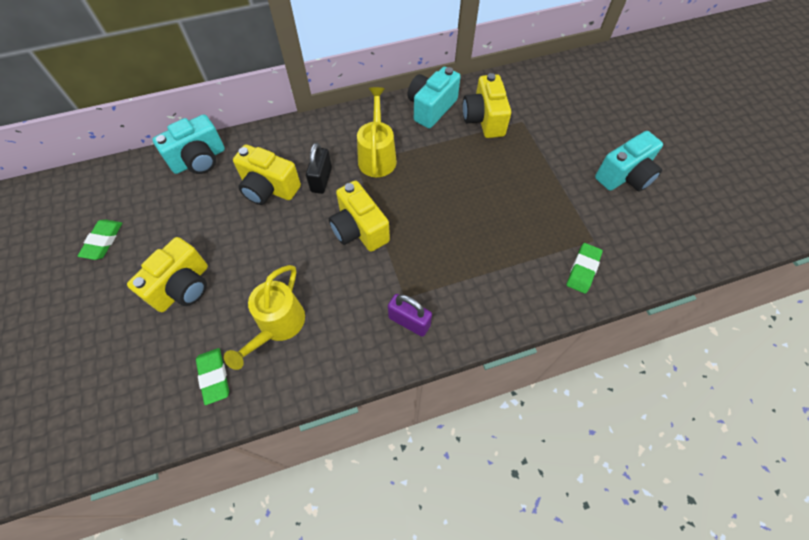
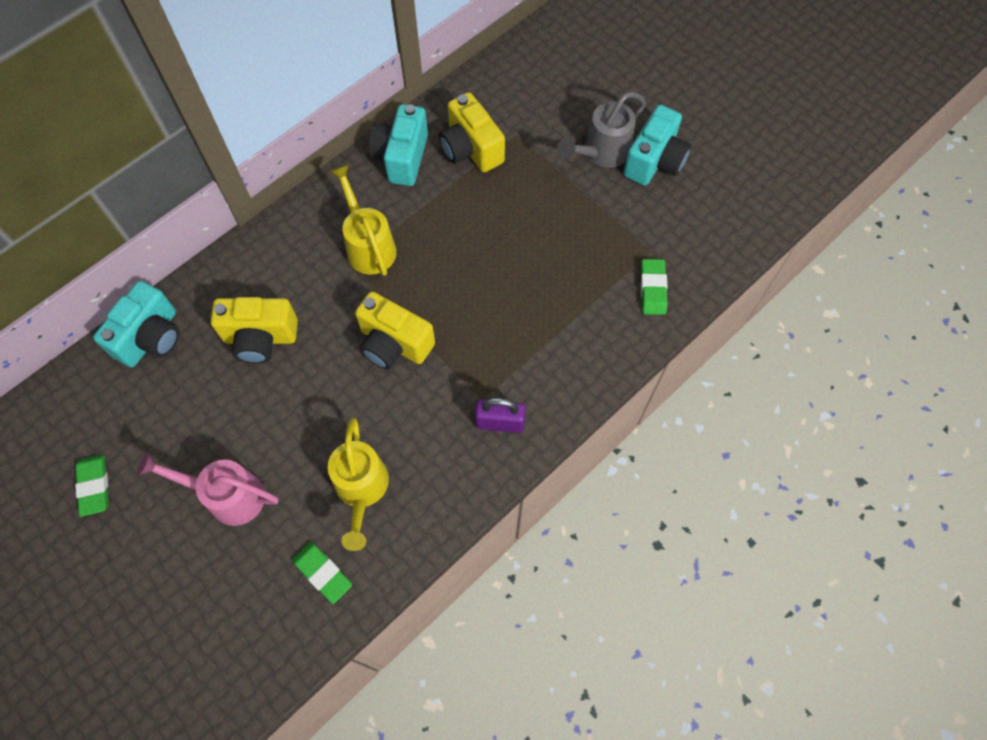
camera: 25 degrees left, 5 degrees up
yellow camera [127,237,208,312] -> pink watering can [137,453,279,526]
black padlock [306,143,332,194] -> none
none -> grey watering can [558,92,646,168]

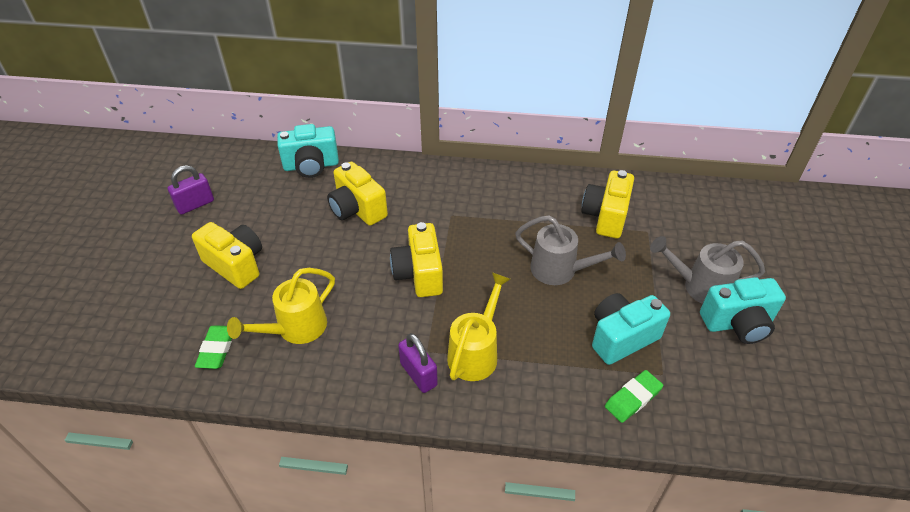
camera: 50 degrees right, 20 degrees down
green eraser [75,454,109,517] -> purple padlock [168,165,214,215]
pink watering can [137,453,279,526] -> yellow camera [192,222,262,289]
yellow watering can [329,164,397,276] -> yellow watering can moved to [447,272,510,381]
turquoise camera [368,104,428,186] -> turquoise camera moved to [592,293,670,365]
none -> grey watering can [515,215,626,285]

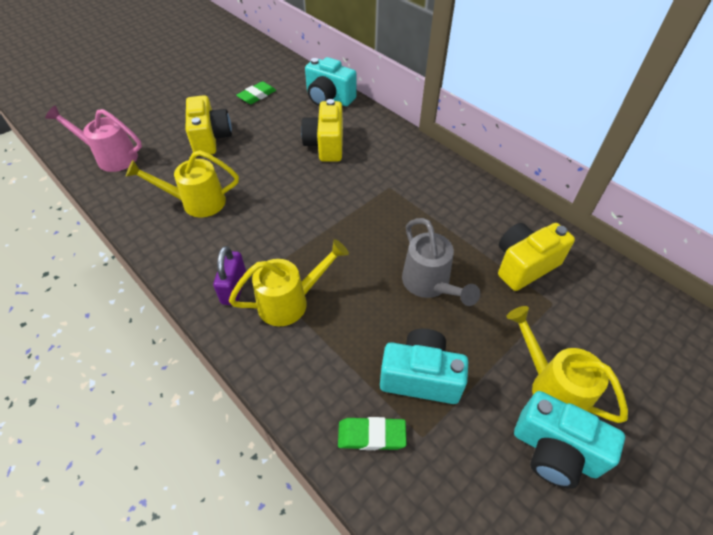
camera: 40 degrees right, 5 degrees up
purple padlock [168,165,214,215] -> none
green eraser [195,325,232,369] -> green eraser moved to [236,81,276,104]
yellow camera [390,222,443,297] -> none
grey watering can [650,236,765,304] -> yellow watering can [507,306,628,423]
none -> pink watering can [45,105,142,172]

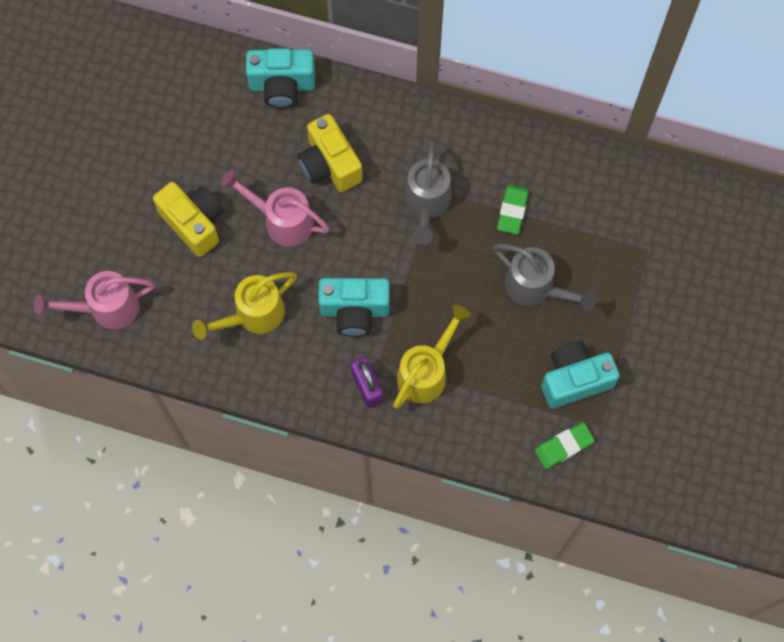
camera: 30 degrees left, 20 degrees up
green eraser [236,81,276,104] -> green eraser moved to [497,184,529,234]
yellow camera [498,223,575,291] -> none
yellow watering can [507,306,628,423] -> none
turquoise camera [514,391,625,489] -> turquoise camera moved to [318,278,390,337]
none -> pink watering can [221,170,330,247]
none -> grey watering can [404,141,452,245]

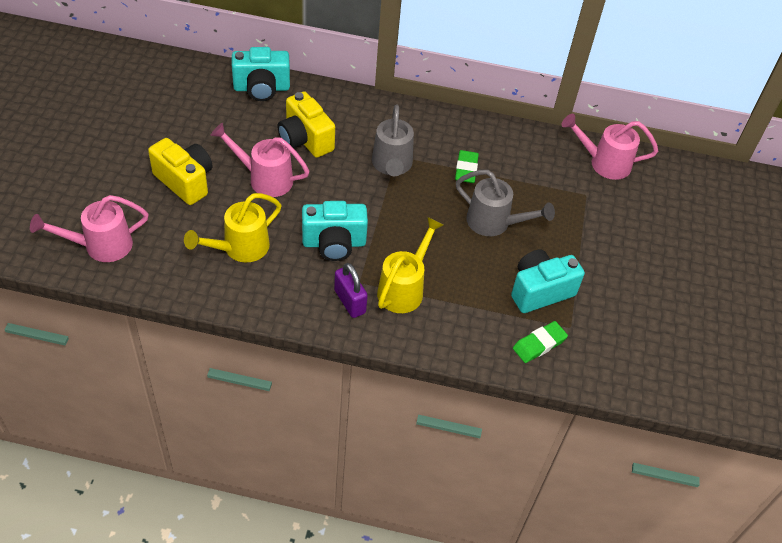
camera: 10 degrees left, 20 degrees down
none -> pink watering can [561,114,658,180]

